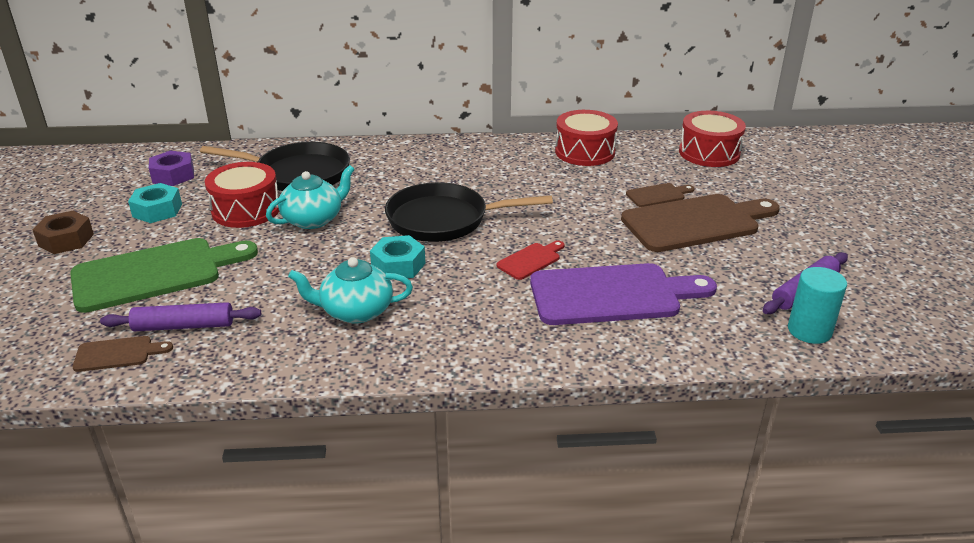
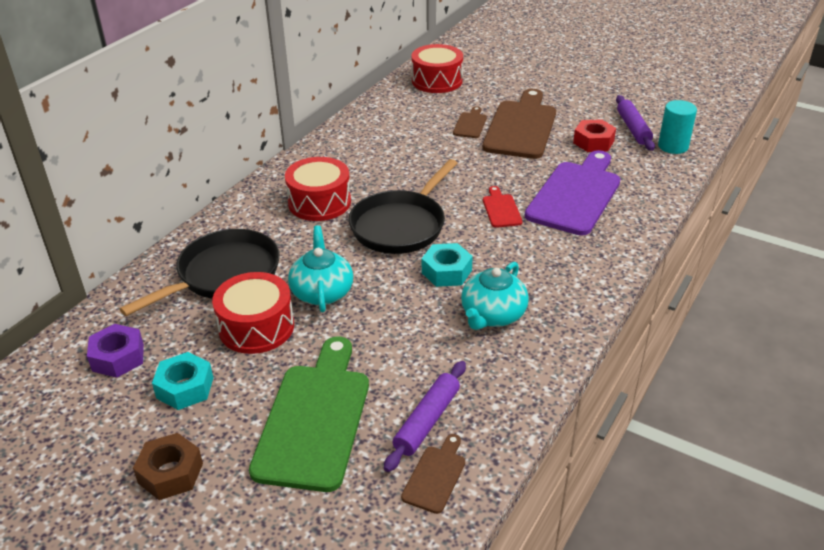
camera: 55 degrees left, 5 degrees up
red drum [555,110,618,166] -> red drum moved to [285,157,351,221]
none -> red nut [573,119,616,152]

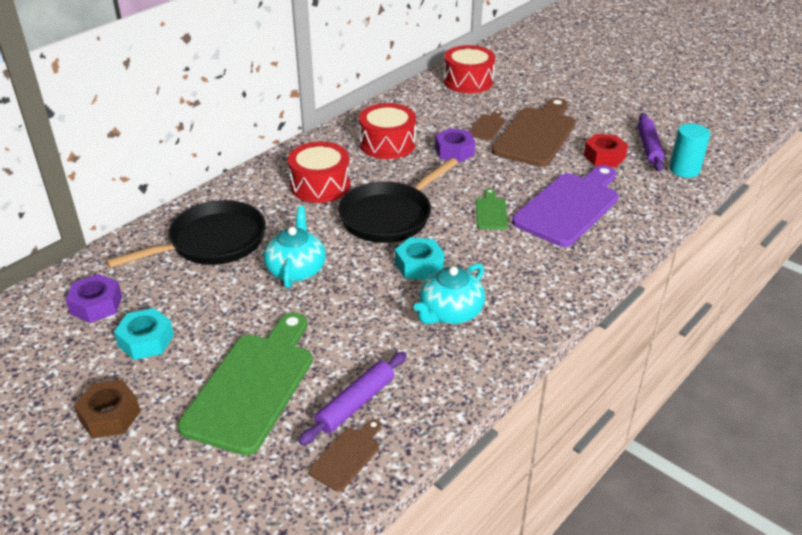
camera: 10 degrees right, 0 degrees up
red drum [212,272,294,354] -> red drum moved to [359,103,416,159]
red cutting board [483,186,523,228] -> green cutting board [476,189,508,230]
none -> purple nut [435,128,475,162]

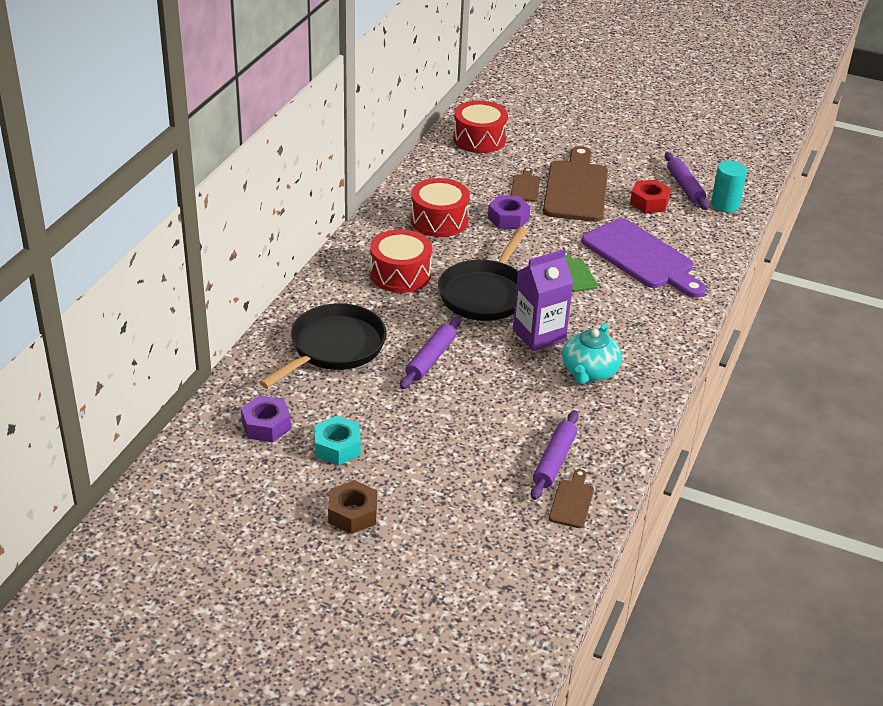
camera: 20 degrees left, 0 degrees up
green cutting board [178,312,312,456] -> none
turquoise teapot [264,206,326,288] -> purple rolling pin [400,317,461,389]
turquoise nut [395,237,444,280] -> purple carton [513,249,573,351]
purple cutting board [512,165,619,247] -> purple cutting board turned 120 degrees clockwise [581,218,706,298]

